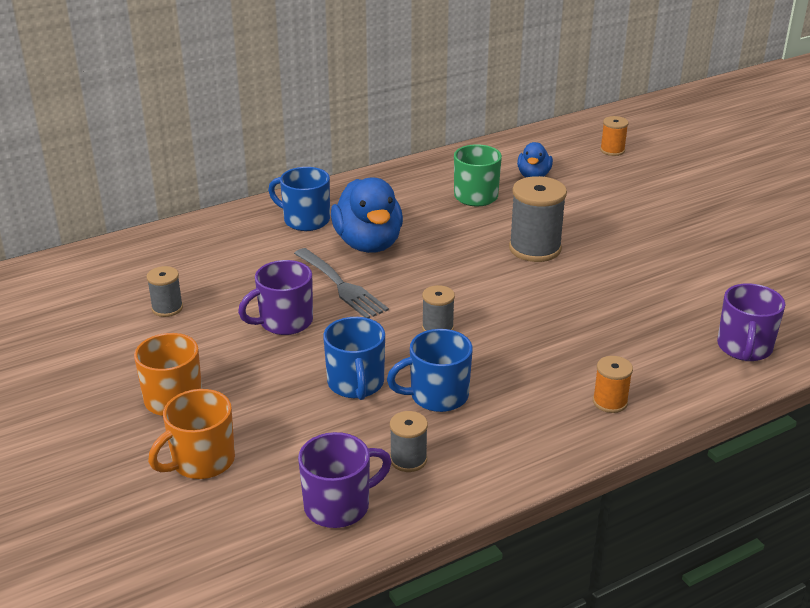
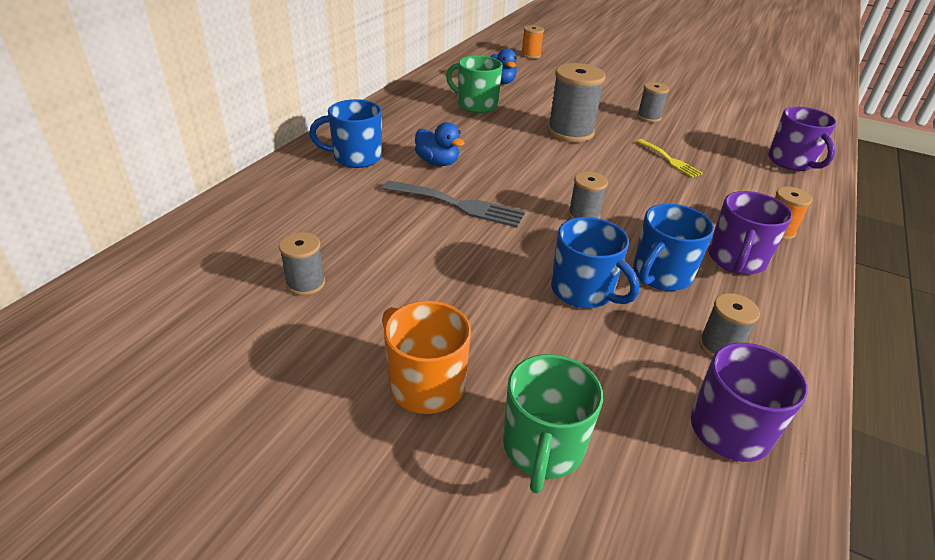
camera: 35 degrees left, 5 degrees up
orange mug [148,389,235,479] -> green mug [503,354,603,493]
purple mug [238,260,313,335] -> purple mug moved to [708,191,792,275]
blue duck [331,177,403,253] -> blue duck [415,122,465,166], size x0.55
none -> yellow fork [636,139,703,178]
none -> grey spool [637,82,669,122]

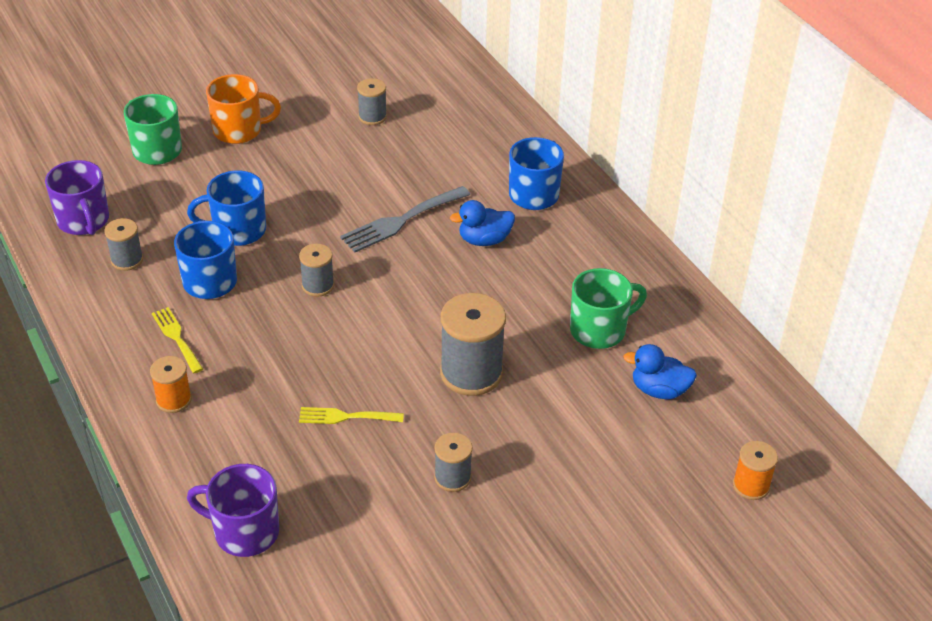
camera: 125 degrees right, 5 degrees up
purple mug [708,191,792,275] -> yellow fork [152,307,203,373]

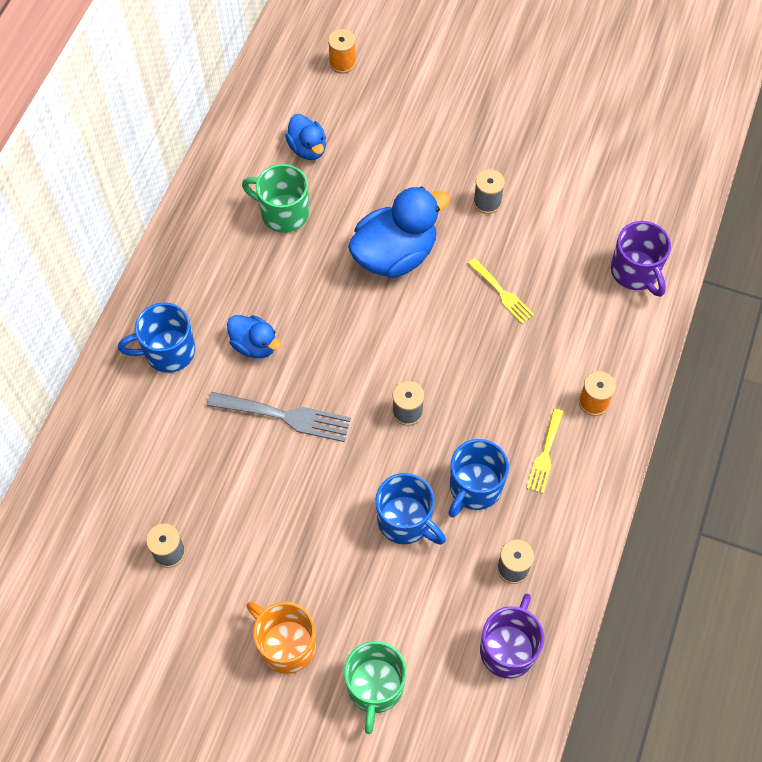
camera: 130 degrees left, 20 degrees up
grey spool [440,293,506,396] -> blue duck [348,186,450,278]

